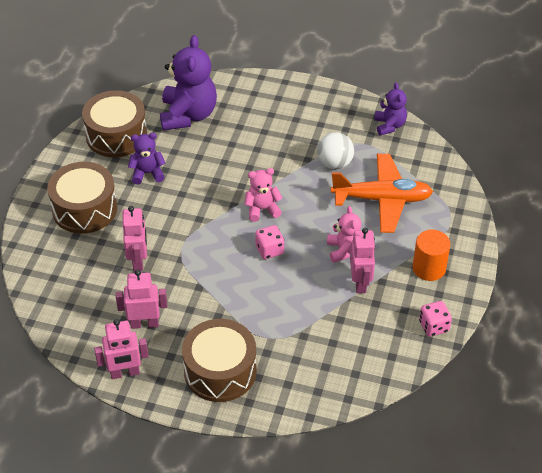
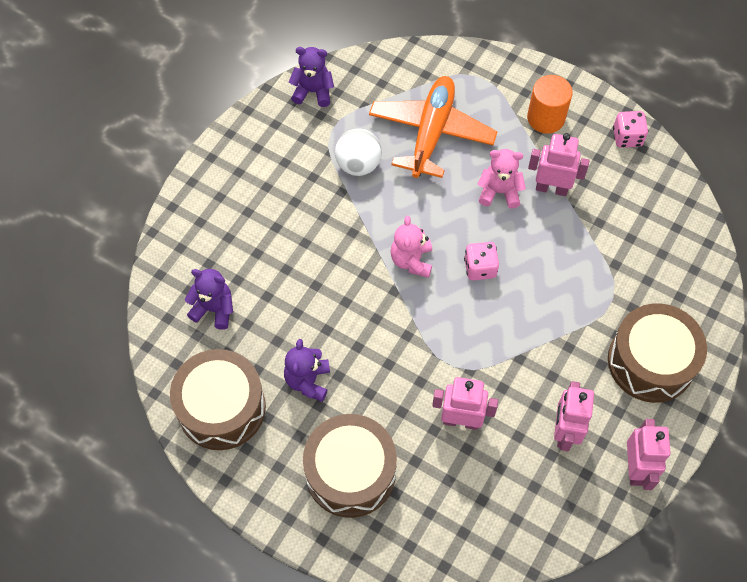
camera: 75 degrees left, 15 degrees up
purple teddy bear [160,35,217,131] -> purple teddy bear [185,269,233,330], size x0.54

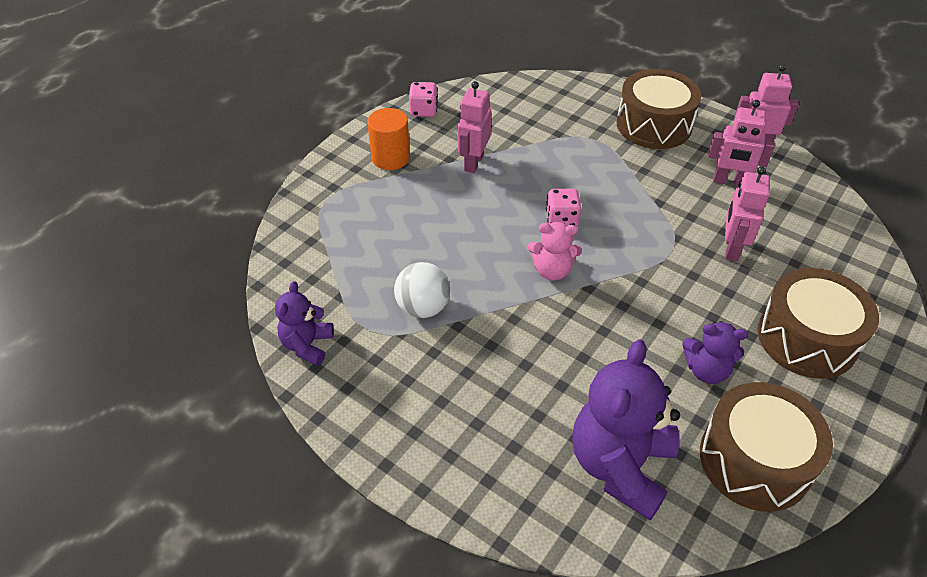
camera: 85 degrees left, 15 degrees down
purple teddy bear [185,269,233,330] -> purple teddy bear [572,339,680,520], size x1.84
orange plane [369,76,498,178] -> none
pink teddy bear [478,149,526,209] -> none

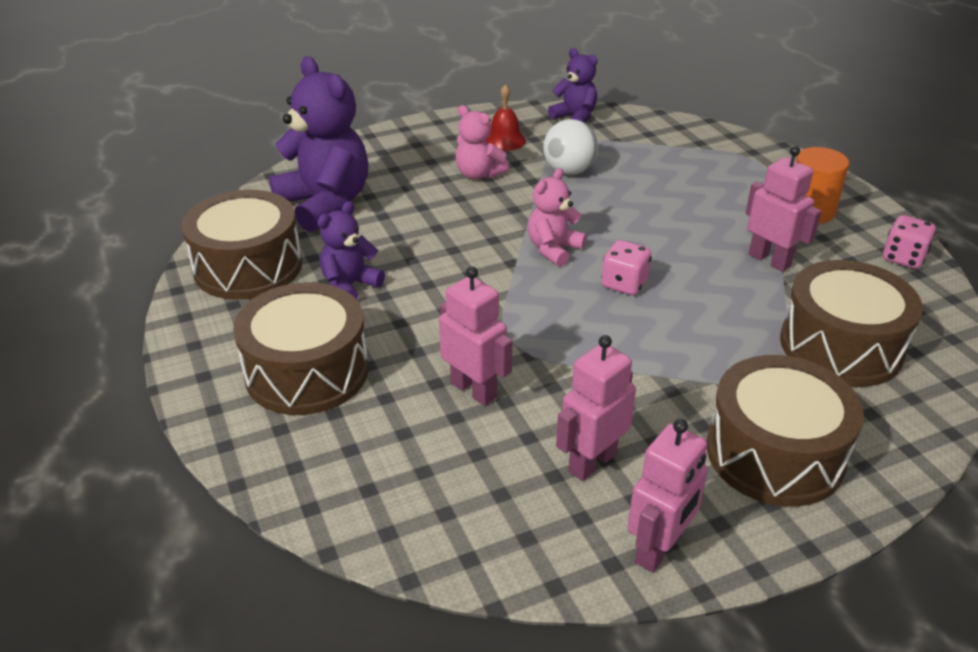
camera: 120 degrees right, 10 degrees down
none -> pink teddy bear [455,105,509,180]
none -> red bell [485,84,526,151]
none -> brown drum [780,260,923,387]

